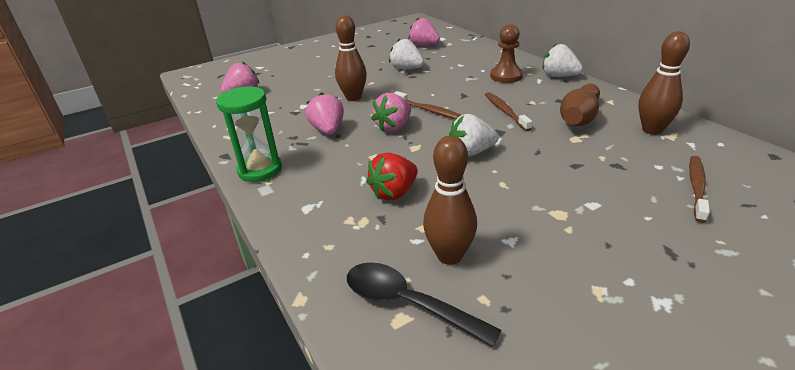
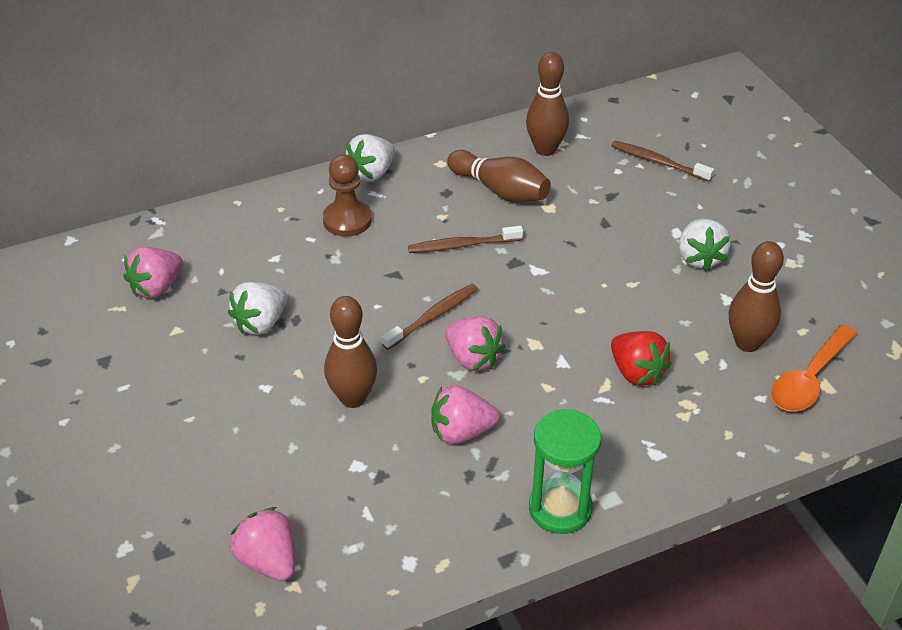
camera: 85 degrees left, 10 degrees up
black spoon [347,262,502,347] -> orange spoon [771,324,857,412]
white strawberry [449,114,499,157] -> white strawberry moved to [679,219,731,271]

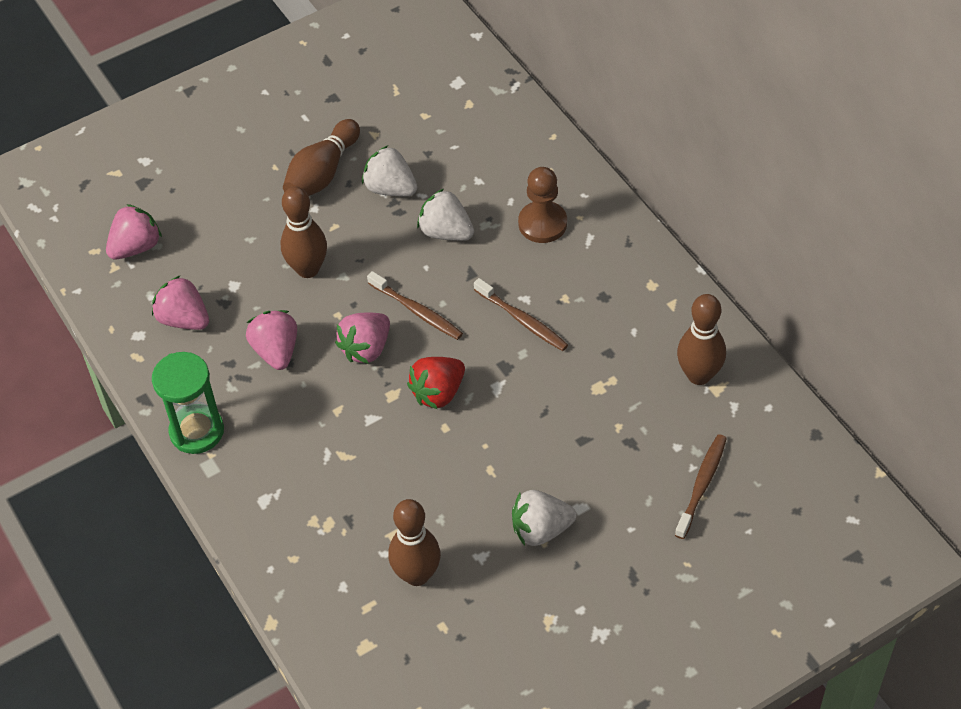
camera: 85 degrees right, 10 degrees up
pink strawberry [123,247,183,298] -> pink strawberry moved to [152,275,209,330]
white strawberry [346,134,395,182] -> white strawberry moved to [417,189,474,241]
brown toothbrush [408,226,523,253] -> brown toothbrush turned 150 degrees clockwise [474,278,568,351]
brown bowling pin [447,150,551,202] -> brown bowling pin moved to [283,119,360,196]
red strawberry [611,331,671,386] -> red strawberry moved to [407,357,465,410]
orange spoon [771,324,857,412] -> none

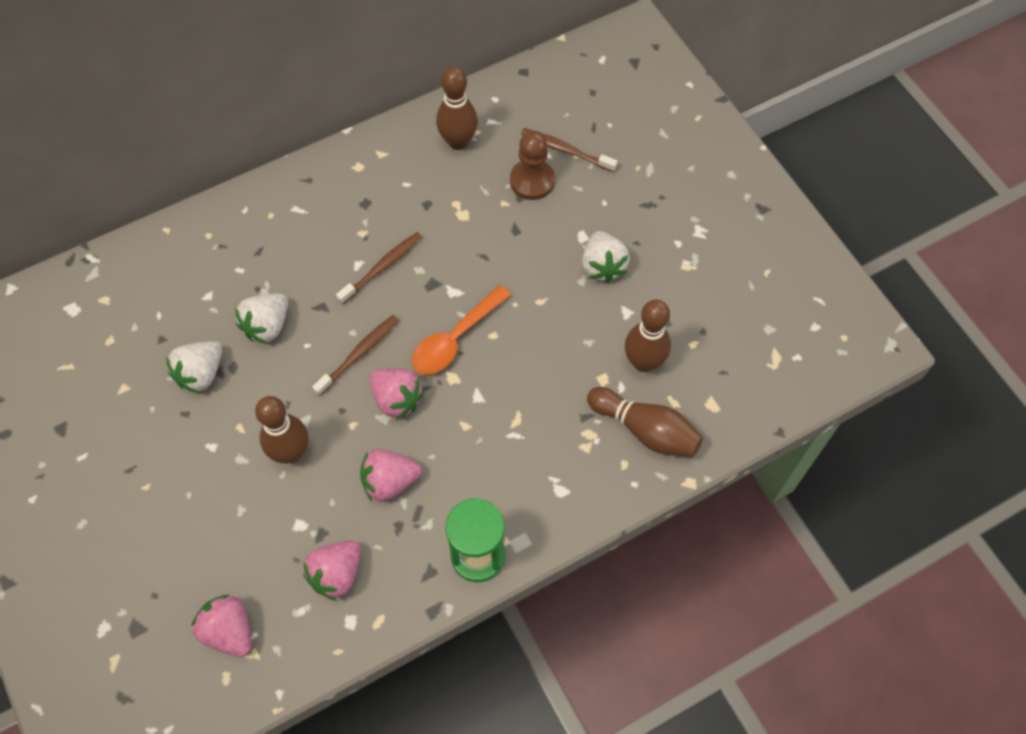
camera: 90 degrees left, 10 degrees up
brown bowling pin [283,119,360,196] -> brown bowling pin moved to [587,387,703,457]
red strawberry [407,357,465,410] -> orange spoon [411,285,511,375]
brown pawn [518,167,567,243] -> brown pawn moved to [510,131,555,200]

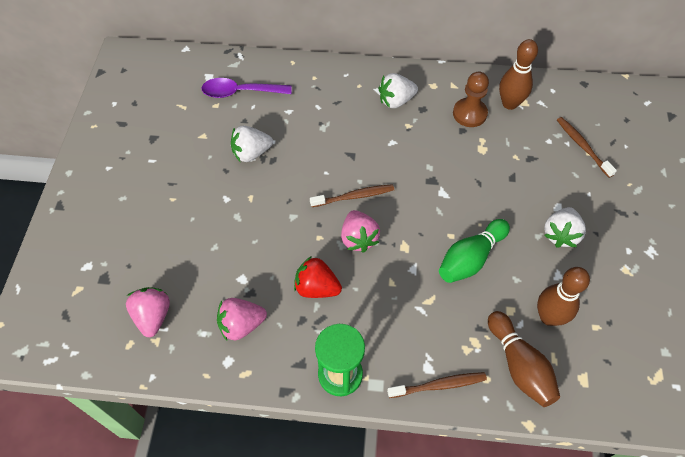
camera: 35 degrees right, 5 degrees down
white strawberry [235,293,288,344] -> white strawberry moved to [379,73,418,108]
brown bowling pin [255,396,309,464] -> none
brown toothbrush [336,232,423,304] -> brown toothbrush moved to [387,372,487,398]
pink strawberry [360,449,421,501] -> red strawberry [294,256,342,298]
orange spoon [411,285,511,375] -> none
brown pawn [510,131,555,200] -> brown pawn moved to [453,72,489,127]
none -> purple spoon [201,78,292,98]
none -> green bowling pin [439,219,510,283]

